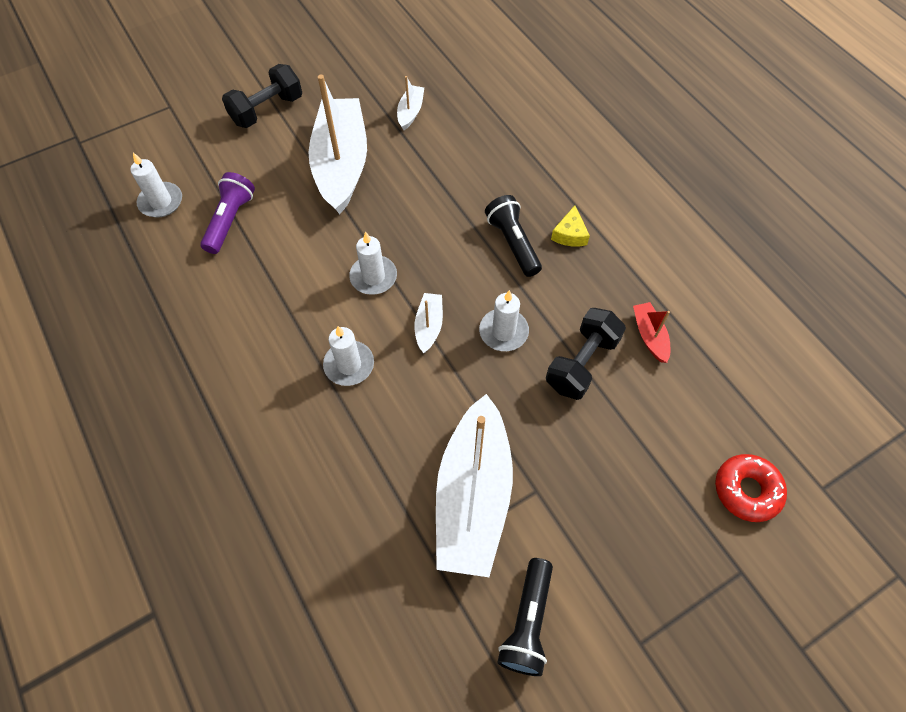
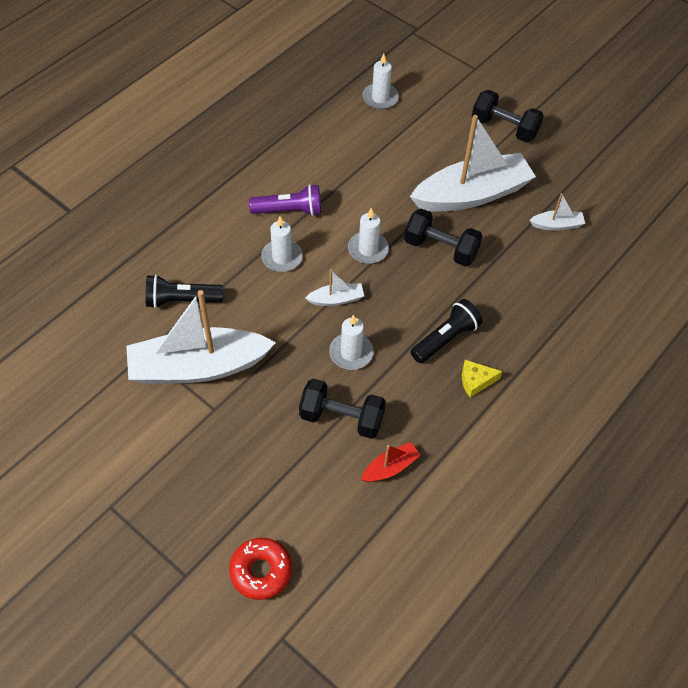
camera: 70 degrees right, 5 degrees down
purple flashlight [200,172,255,254] -> purple flashlight moved to [249,184,321,216]
black flashlight [497,558,553,676] -> black flashlight moved to [146,275,223,308]
none -> black dumbbell [404,209,482,267]

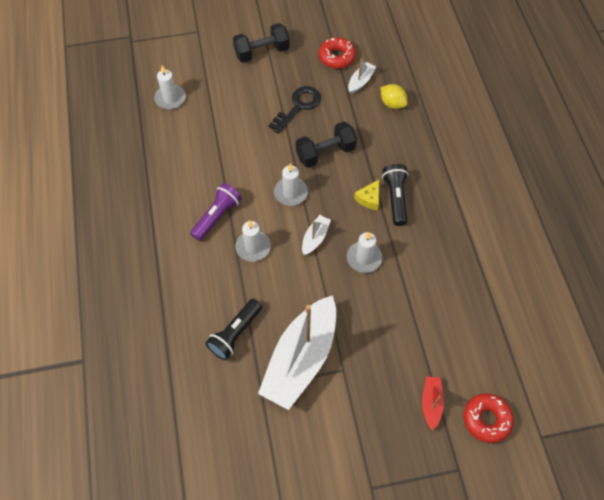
camera: 50 degrees left, 5 degrees up
black dumbbell [299,378,386,439] -> none
red boat [361,442,421,482] -> red boat moved to [422,376,444,431]
white boat [410,115,536,212] -> black key [269,86,321,134]
yellow cheese [462,360,502,398] -> yellow cheese moved to [354,180,379,210]
none -> red donut [319,37,356,68]
none -> yellow lemon [381,84,408,109]

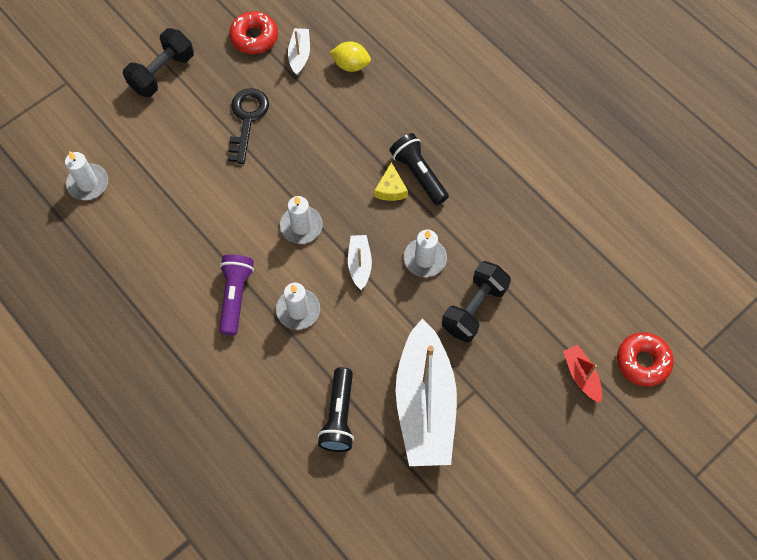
camera: 30 degrees left, 5 degrees up
black dumbbell [296,121,357,168] -> black dumbbell moved to [442,261,511,342]

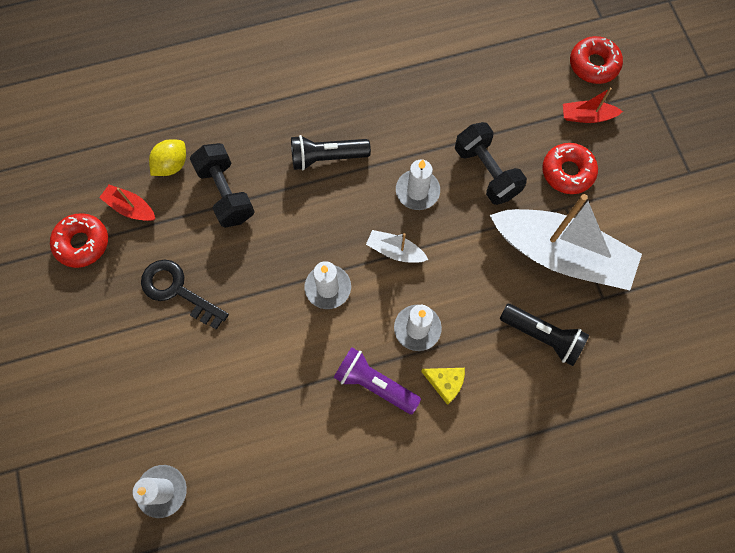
camera: 65 degrees left, 5 degrees up
black dumbbell [123,28,194,97] -> black dumbbell moved to [190,143,255,228]
white boat [288,28,310,75] -> red boat [99,185,155,221]
yellow cheese [374,162,408,201] -> yellow cheese moved to [421,368,465,405]
none -> red donut [542,143,598,194]

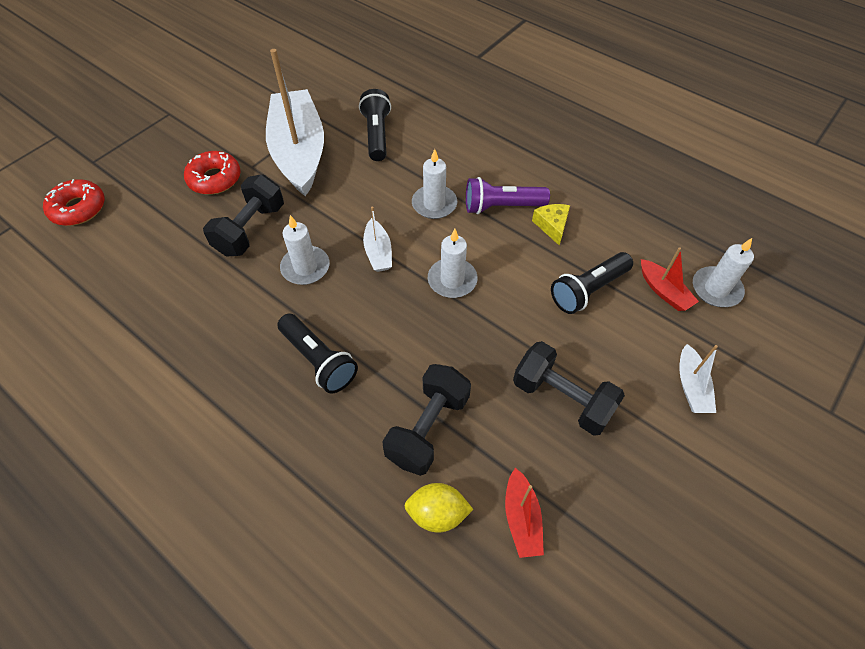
camera: 125 degrees left, 15 degrees down
red donut [50,213,108,268] -> none
black key [141,259,229,330] -> black dumbbell [513,341,625,436]
purple flashlight [333,347,421,414] -> purple flashlight turned 90 degrees clockwise [466,177,550,214]
yellow cheese [421,368,465,405] -> yellow cheese moved to [532,204,570,246]
red boat [563,87,623,123] -> red boat moved to [641,247,699,311]
none -> black flashlight [551,252,633,314]
none -> white boat [679,344,718,413]

